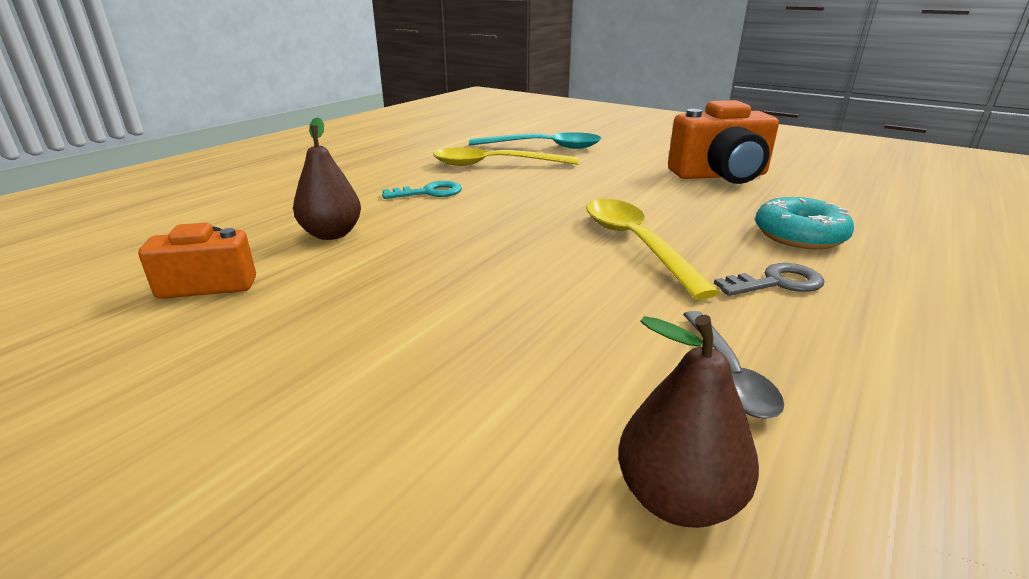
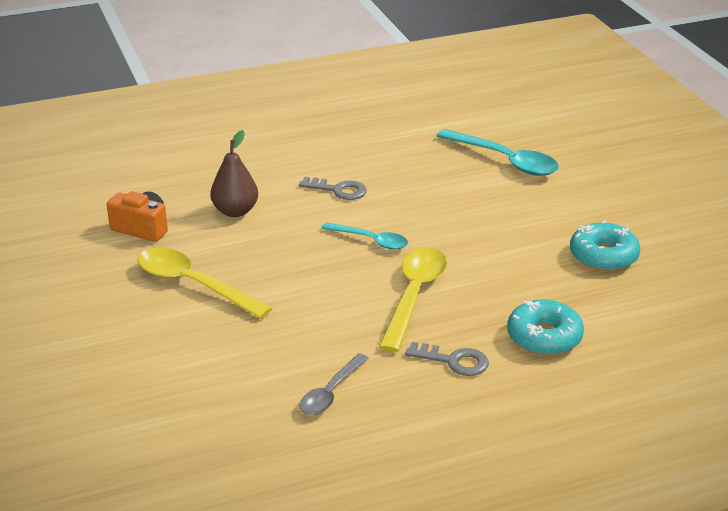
camera: 35 degrees right, 5 degrees up
turquoise key [382,181,462,199] -> grey key [299,177,367,200]
yellow spoon [433,147,579,166] -> yellow spoon moved to [137,248,273,319]
brown pear [618,315,759,528] -> none
orange camera [668,100,779,184] -> turquoise donut [570,220,640,271]
none -> turquoise spoon [321,222,408,250]

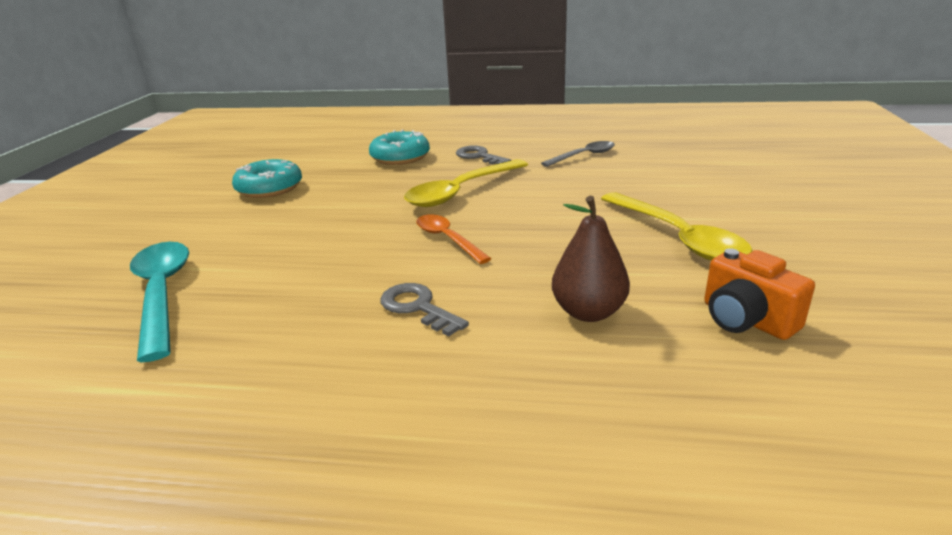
camera: 150 degrees left, 5 degrees down
turquoise spoon [321,222,408,250] -> orange spoon [416,214,492,264]

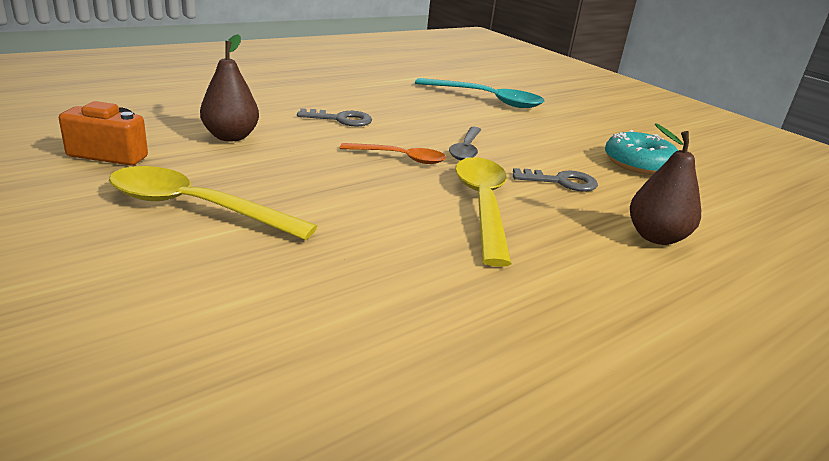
camera: 130 degrees right, 0 degrees up
turquoise donut [369,130,430,165] -> brown pear [630,123,701,245]
grey key [456,145,511,165] -> grey key moved to [513,168,598,192]
grey spoon [541,141,615,167] -> grey spoon moved to [449,127,481,160]

